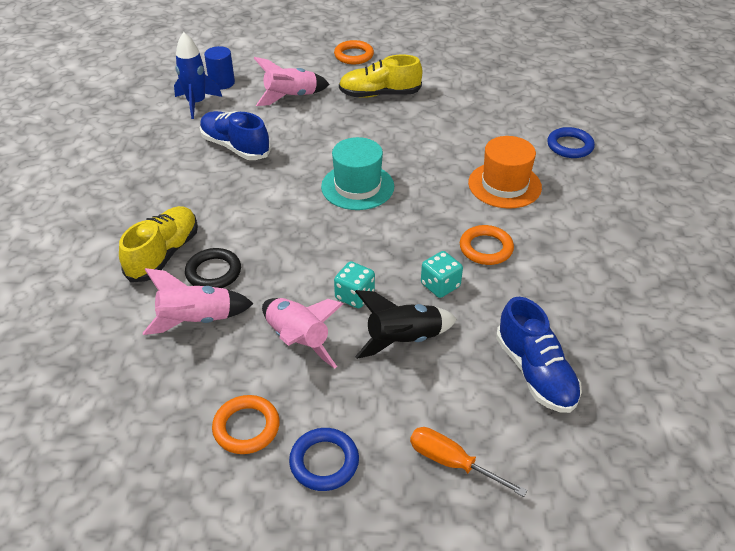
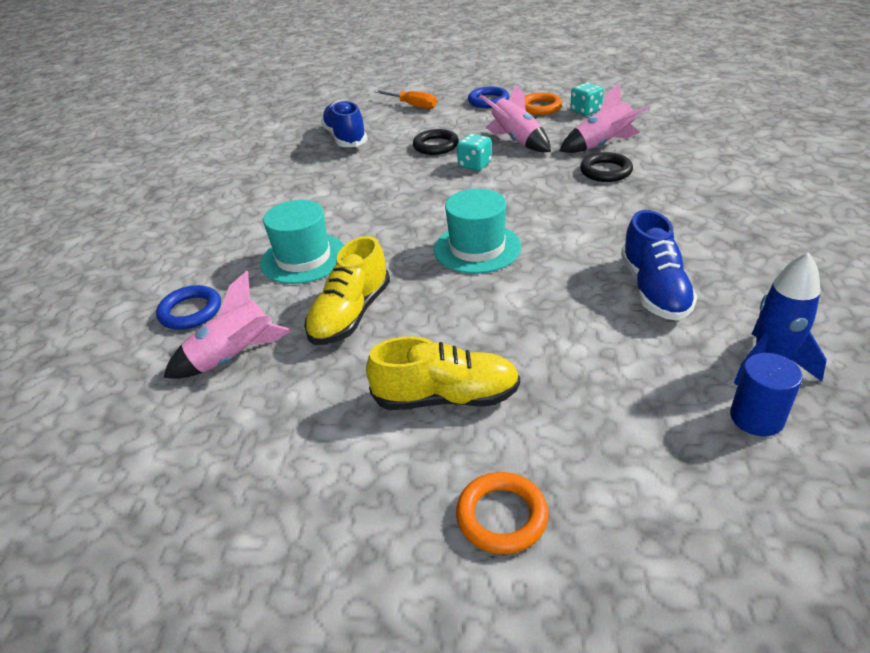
camera: 175 degrees left, 5 degrees down
yellow shoe [119,206,198,282] -> yellow shoe moved to [304,236,390,345]
blue shoe [200,111,271,160] -> blue shoe turned 45 degrees clockwise [621,210,698,321]
pink rocket [254,57,330,106] -> pink rocket moved to [163,271,292,379]
black rocket [355,290,457,359] -> black ring [413,129,459,155]
turquoise dice [421,251,463,298] -> turquoise dice moved to [570,82,604,116]
orange ring [460,225,514,265] -> none
orange hat [468,136,542,209] -> turquoise hat [260,200,344,284]

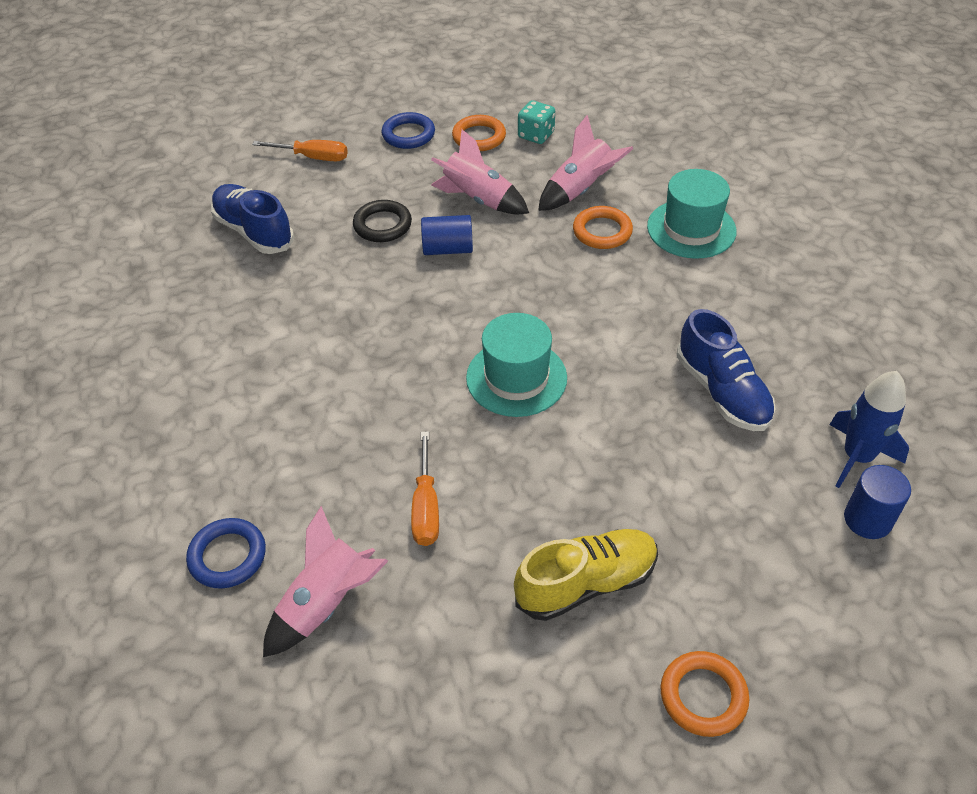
camera: 25 degrees left, 10 degrees up
turquoise hat [260,200,344,284] -> turquoise hat moved to [647,169,737,259]
yellow shoe [304,236,390,345] -> orange screwdriver [411,431,439,546]
turquoise dice [457,134,492,171] -> blue cylinder [421,215,473,255]
black ring [580,152,633,182] -> orange ring [573,206,633,249]

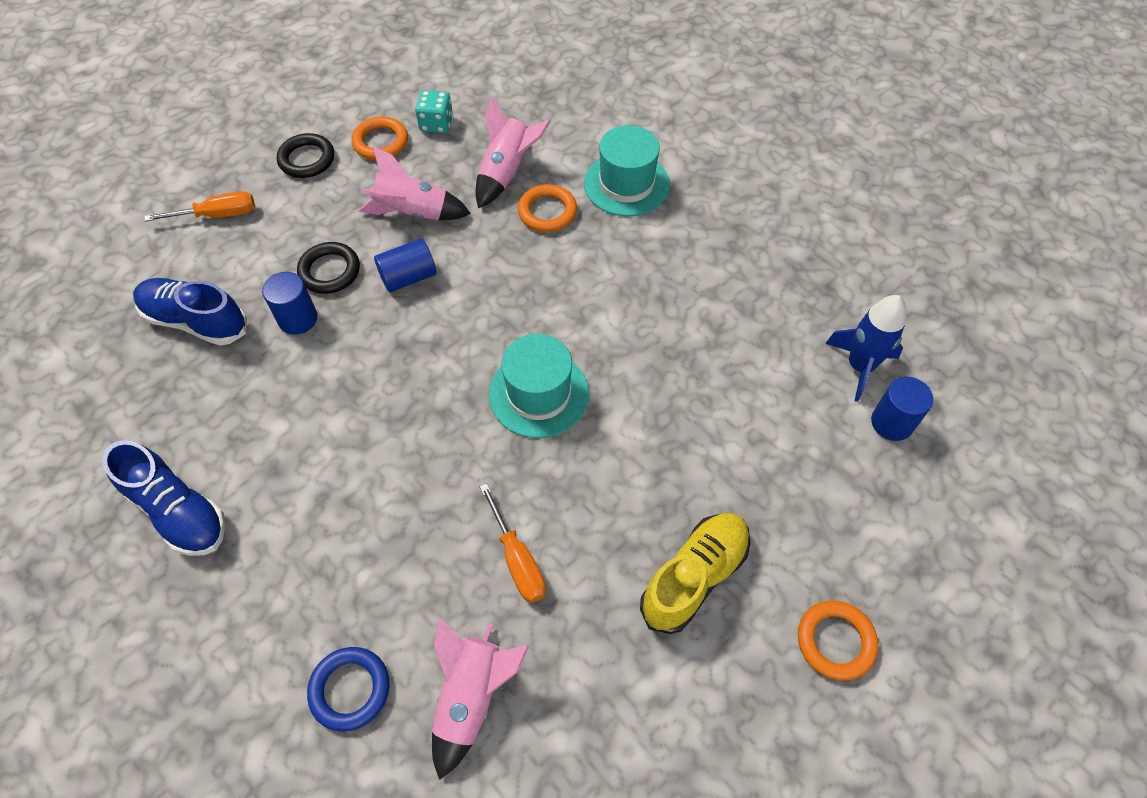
camera: 25 degrees left, 10 degrees up
blue ring [381,112,435,149] -> black ring [277,133,334,178]
blue shoe [677,309,776,431] -> blue shoe moved to [102,440,226,556]
none -> blue cylinder [262,272,317,335]

